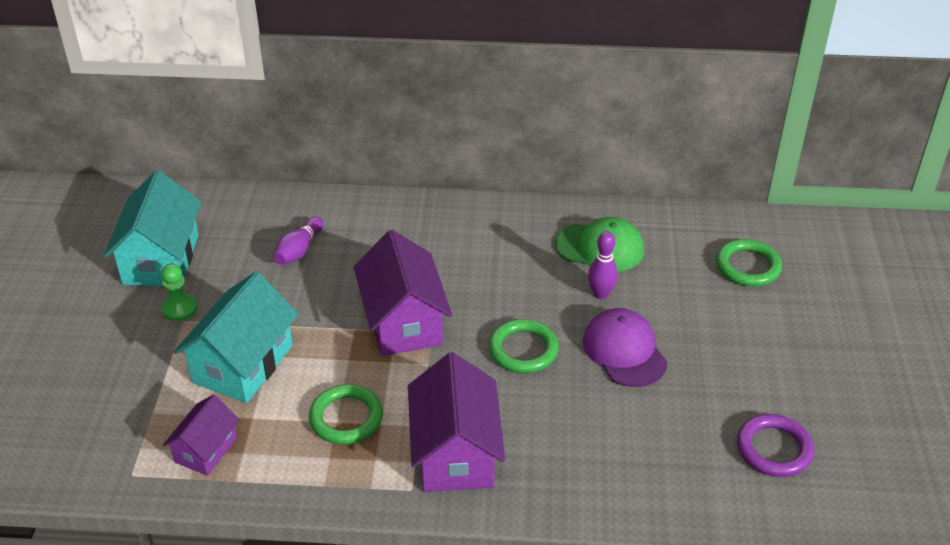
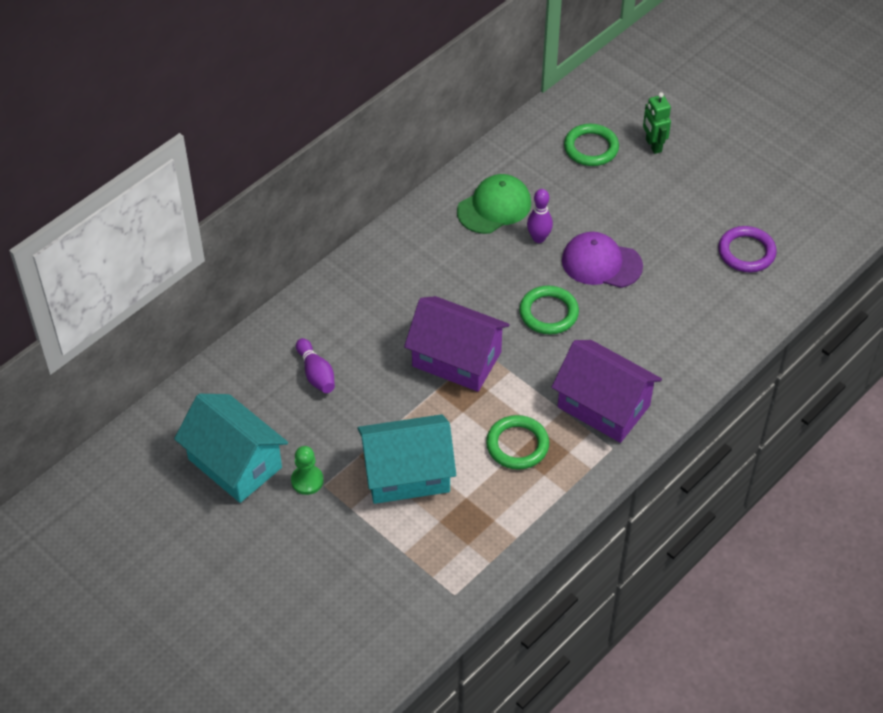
camera: 50 degrees left, 10 degrees up
purple house [163,394,240,476] -> none
turquoise house [174,271,298,403] -> turquoise house turned 75 degrees counterclockwise [357,414,456,504]
none -> green robot [643,92,671,154]

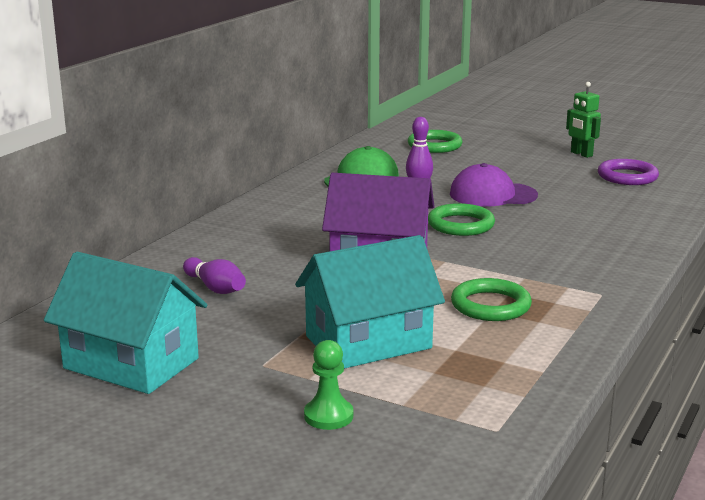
camera: 15 degrees left, 30 degrees down
green pawn [291,446,324,495] -> green pawn moved to [304,340,353,430]
purple house [552,340,662,443] -> none
green robot [643,92,671,154] -> green robot moved to [566,82,601,158]

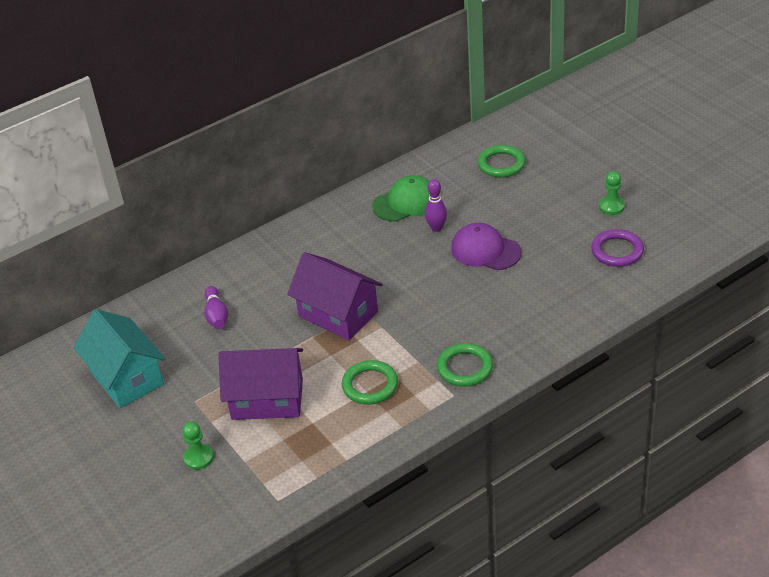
camera: 30 degrees right, 20 degrees up
turquoise house [295,235,445,369] -> purple house [218,348,303,420]
green ring [428,203,495,236] -> green ring moved to [437,343,493,387]
green robot [566,82,601,158] -> green pawn [599,171,625,215]

